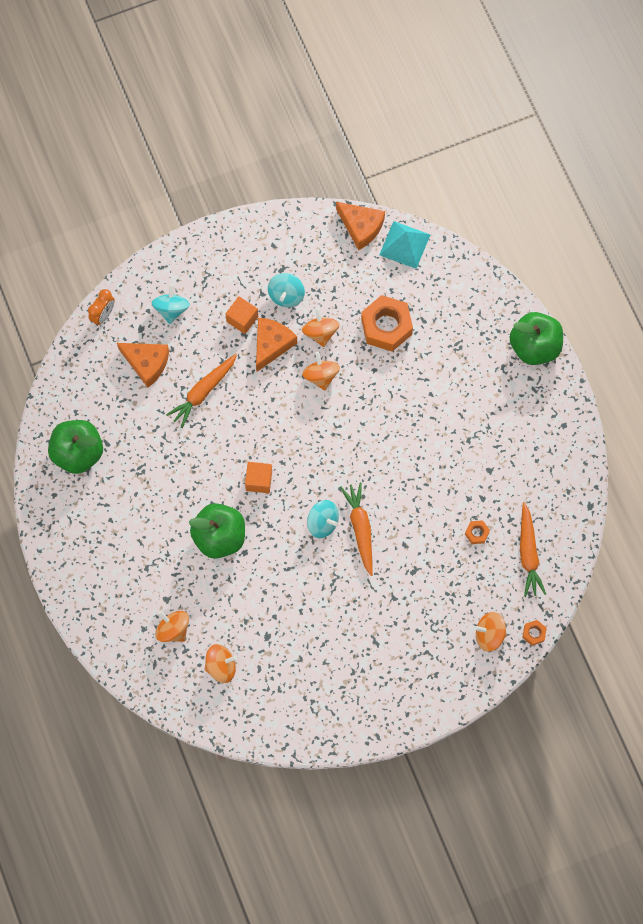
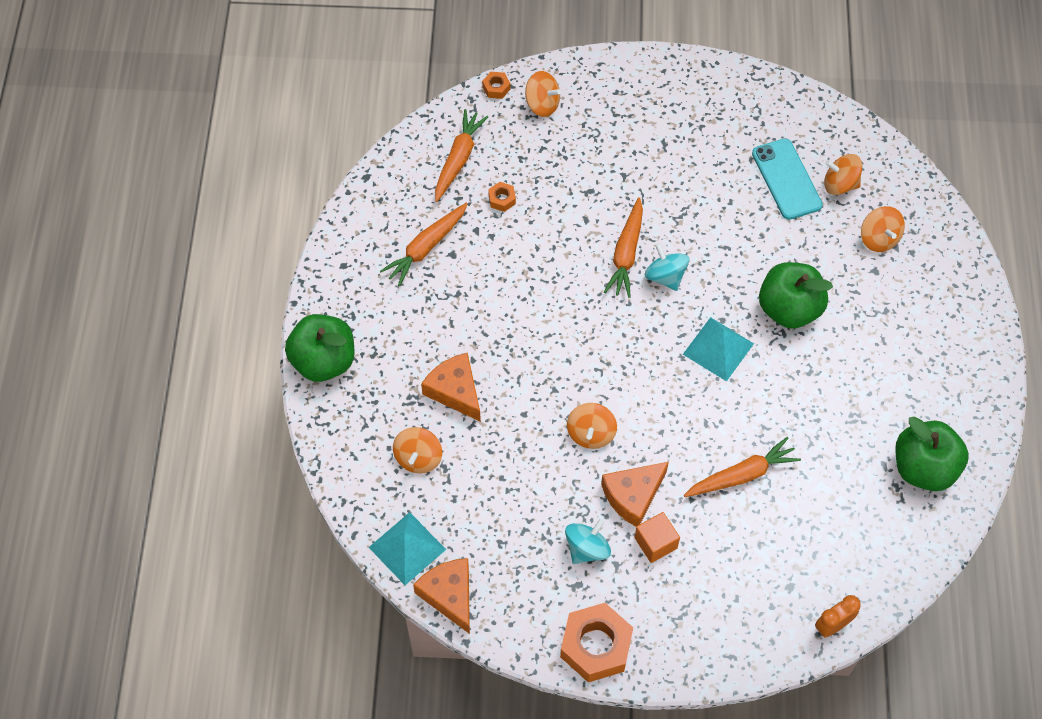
camera: 155 degrees left, 10 degrees down
orange cheese [117,343,169,388] -> orange cheese moved to [421,353,481,422]
turquoise spinning top [152,284,190,324] -> none
orange cube [245,462,272,493] -> turquoise pyramid [683,317,754,381]
orange spinning top [302,308,340,347] -> orange spinning top moved to [393,427,442,474]
orange nut [361,295,413,352] -> orange nut moved to [560,603,633,682]
none -> orange carrot [380,203,468,286]
none -> turquoise phone [752,139,823,220]

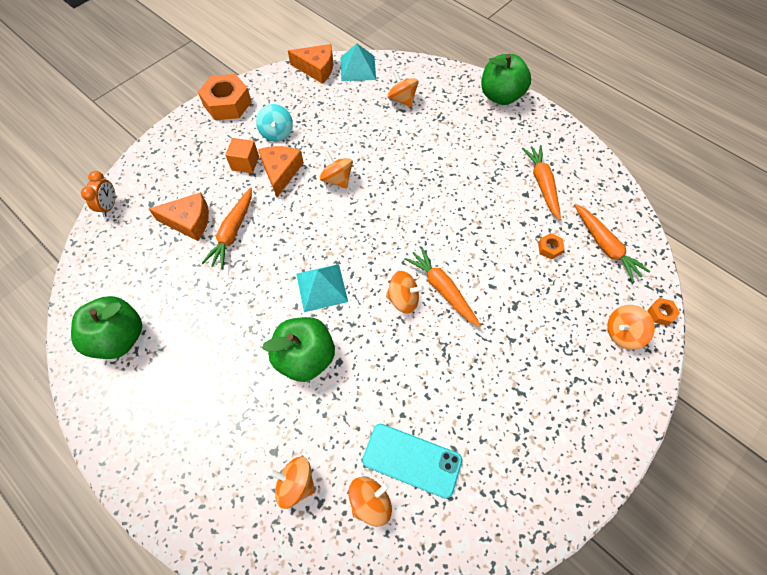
camera: 130 degrees right, 0 degrees up
orange cheese [421,353,481,422] -> orange cheese moved to [149,192,209,241]
turquoise spinning top [644,243,690,291] -> orange spinning top [386,271,424,314]

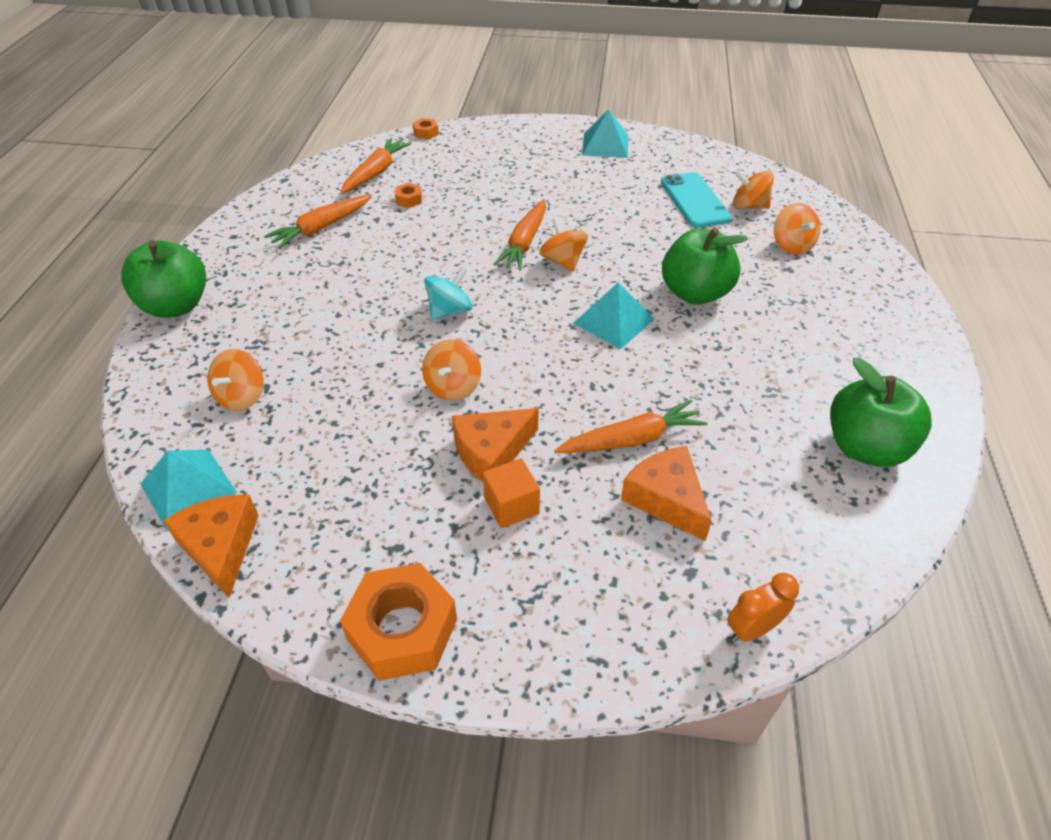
camera: 125 degrees left, 15 degrees down
turquoise spinning top [256,104,293,142] -> turquoise spinning top moved to [424,267,473,320]
orange spinning top [607,305,655,350] -> none
none -> turquoise pyramid [582,109,628,158]

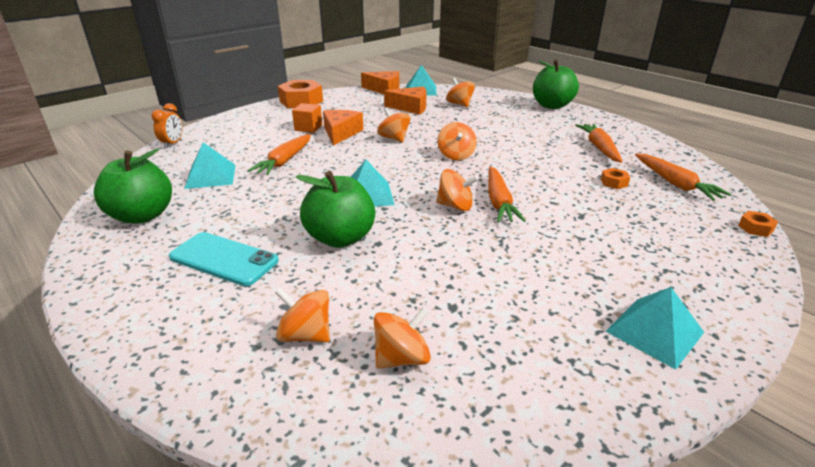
camera: 130 degrees right, 15 degrees down
turquoise spinning top [424,267,473,320] -> orange spinning top [437,122,477,160]
orange carrot [493,199,546,270] -> orange carrot turned 150 degrees counterclockwise [488,166,526,223]
orange cheese [621,446,712,541] -> orange cheese moved to [384,86,427,115]
turquoise phone [661,172,732,228] -> turquoise phone moved to [169,232,279,286]
none -> turquoise pyramid [184,142,236,189]

